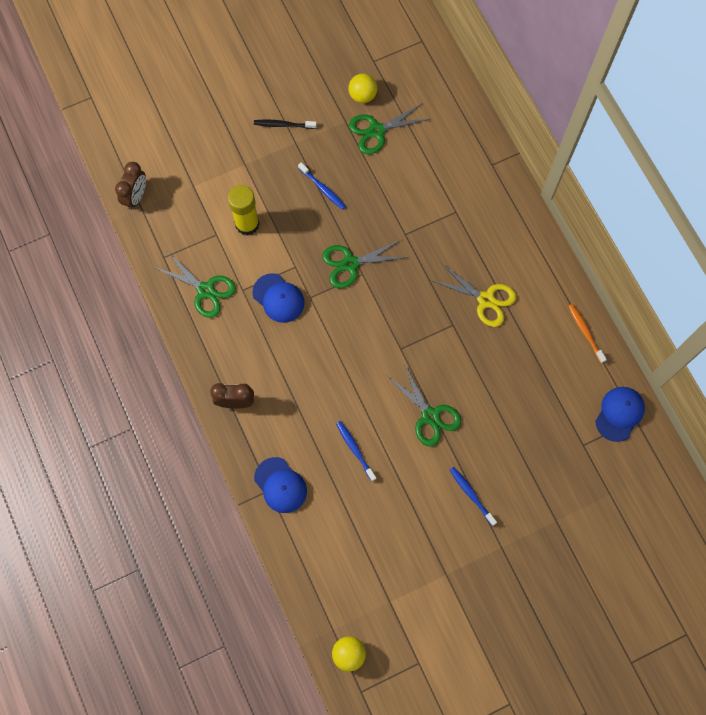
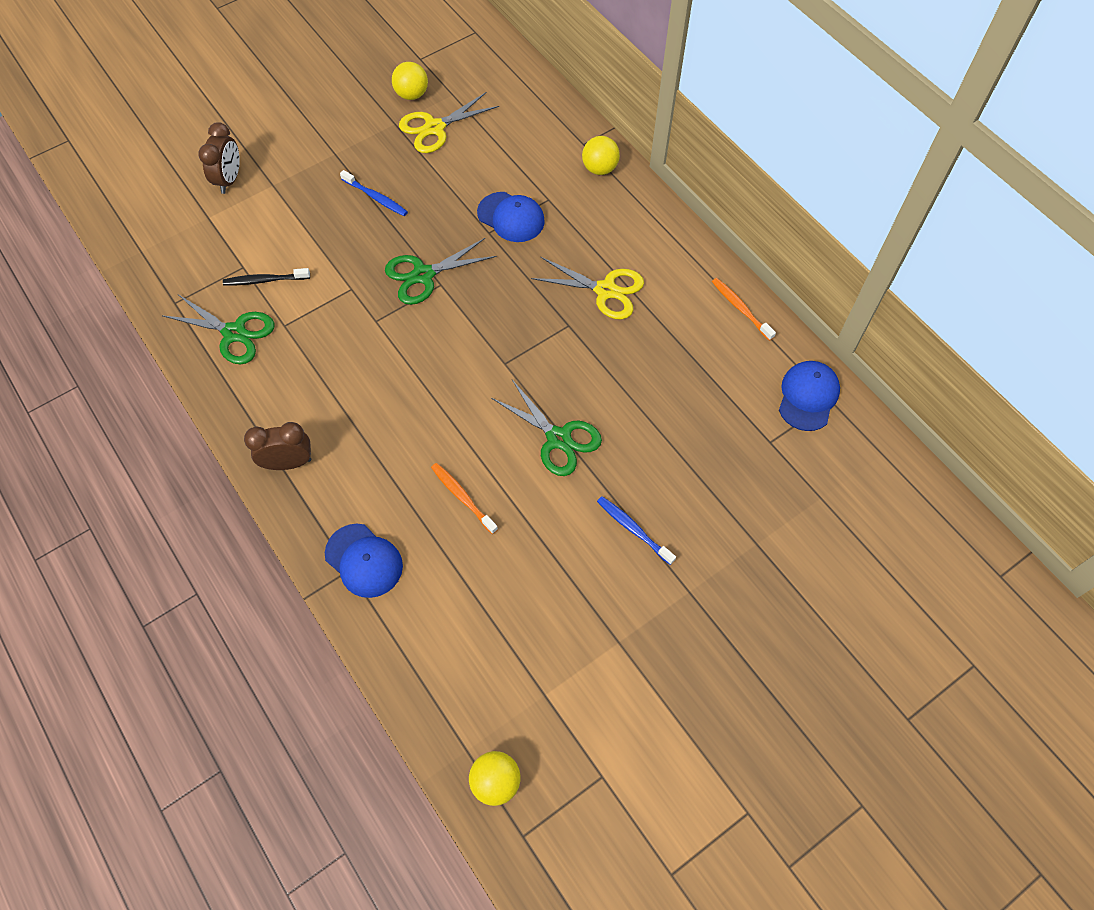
camera: 10 degrees left, 10 degrees down
brown clock [115,162,146,210] -> brown clock moved to [198,122,240,194]
yellow glue stick [228,185,260,236] -> none
blue cap [252,273,305,323] -> blue cap moved to [477,192,545,242]
black toothbrush [254,120,317,129] -> black toothbrush moved to [223,268,310,285]
blue toothbrush [336,421,376,481] -> orange toothbrush [431,463,498,534]
green scissors [349,103,430,154] -> yellow scissors [399,92,499,153]
none -> yellow ball [582,136,620,175]

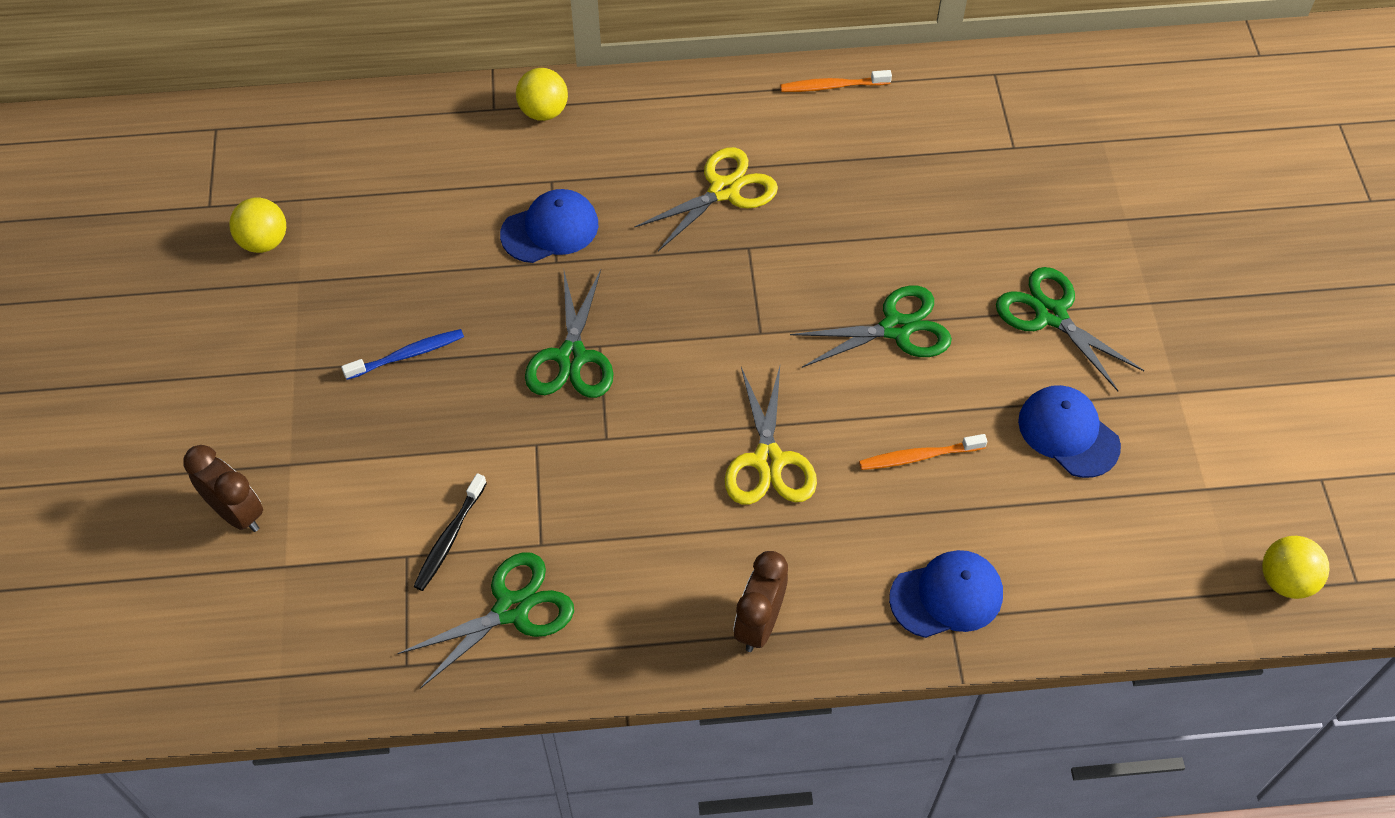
camera: 60 degrees left, 5 degrees down
yellow scissors [399,92,499,153] -> yellow scissors moved to [725,367,817,505]
blue toothbrush [597,496,676,565] -> green scissors [996,267,1145,391]
blue cap [779,361,840,431] -> blue cap moved to [1018,385,1121,478]

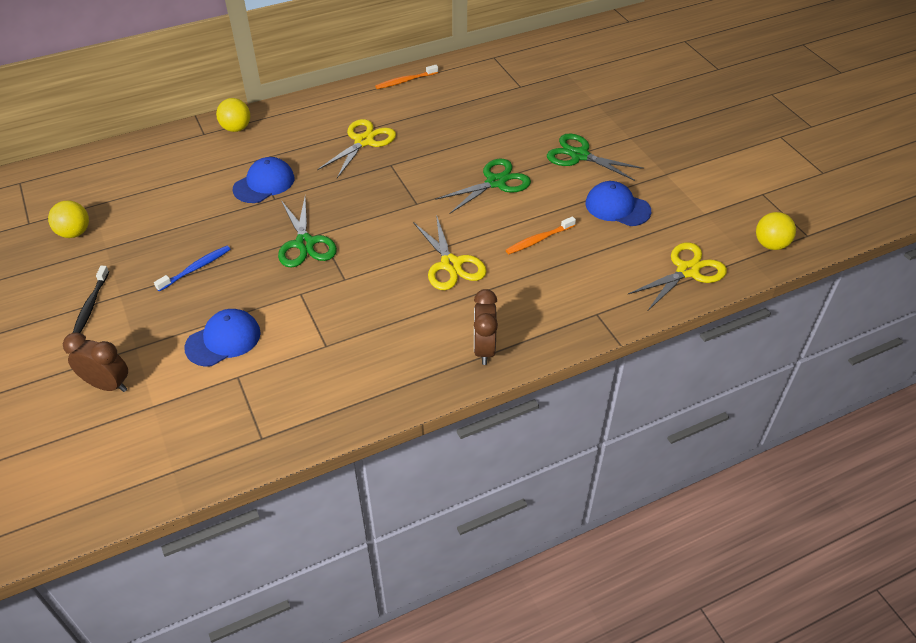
camera: 20 degrees left, 10 degrees down
green scissors [397,552,574,689] -> none
black toothbrush [413,473,487,591] -> black toothbrush moved to [73,266,109,333]
blue cap [889,550,1003,638] -> blue cap moved to [184,309,261,367]
none -> yellow scissors [628,242,727,310]

